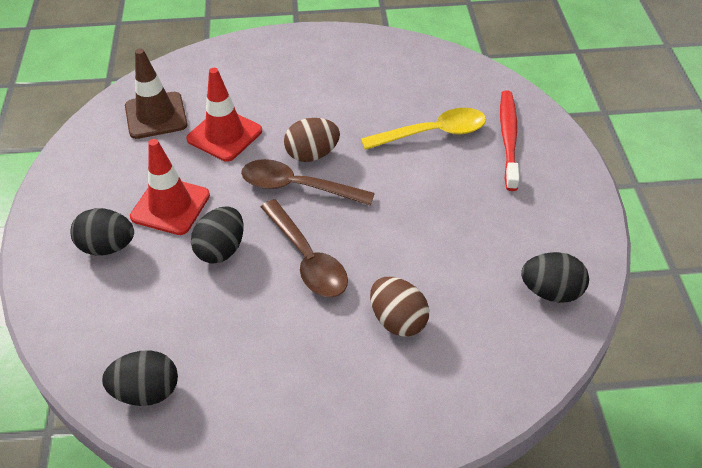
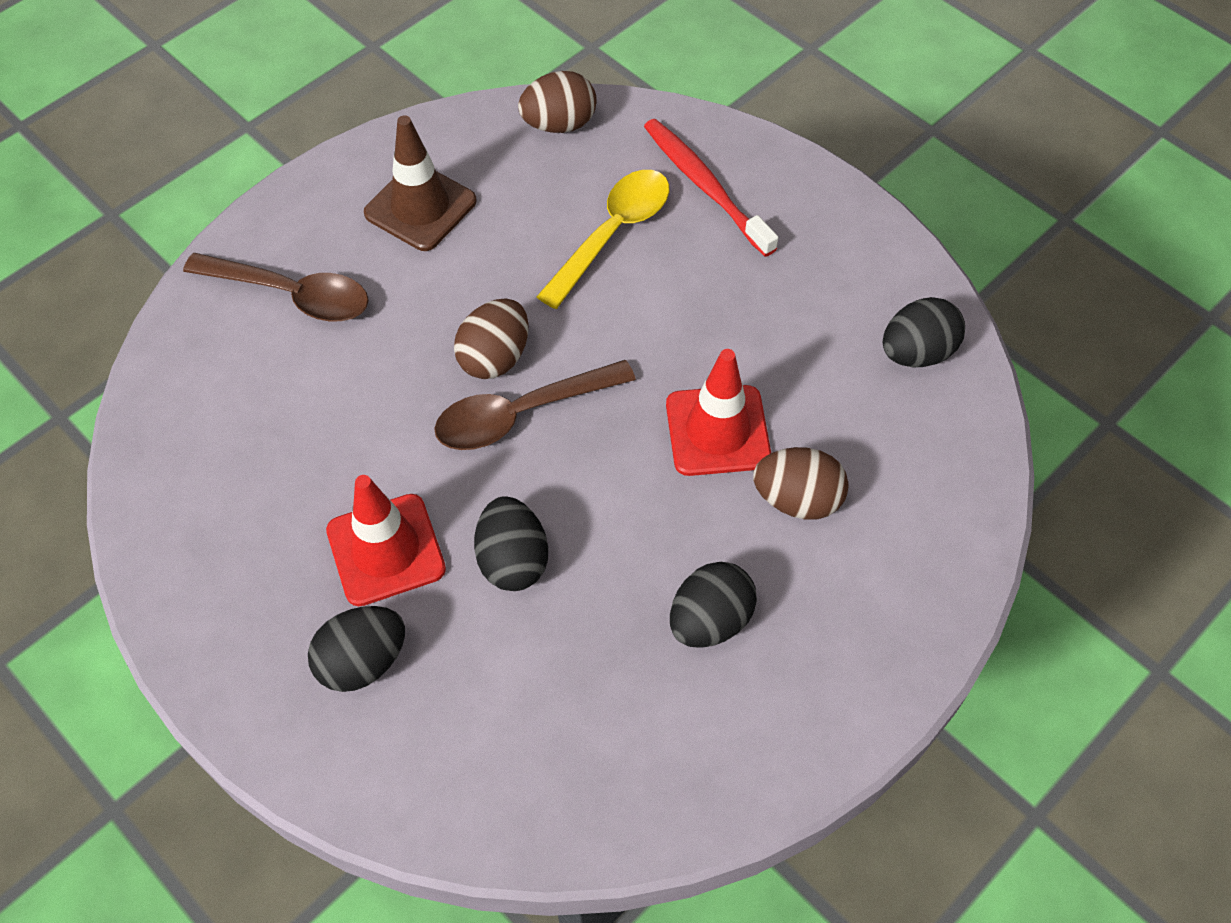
camera: 40 degrees left, 10 degrees up
black egg [102,350,178,406] -> black egg moved to [670,562,757,648]
brown traffic cone [125,48,187,139] -> brown traffic cone moved to [364,115,477,251]
red traffic cone [186,68,262,162] -> red traffic cone moved to [666,349,771,476]
brown spoon [261,199,348,297] -> brown spoon moved to [183,253,369,322]
none -> brown egg [518,71,597,133]

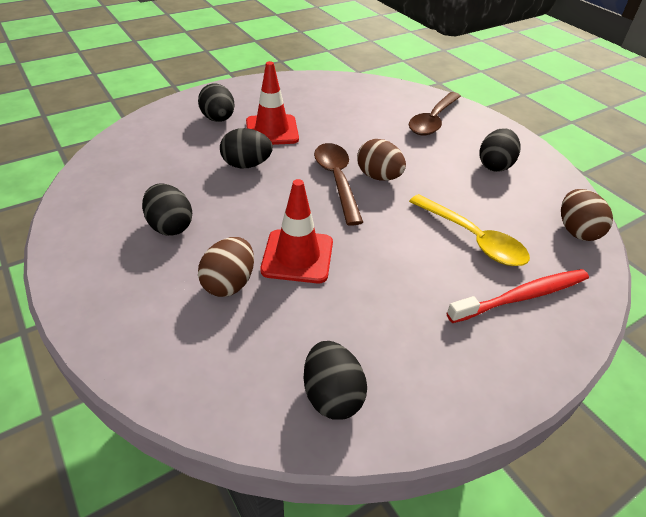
camera: 100 degrees right, 15 degrees down
brown traffic cone [364,115,477,251] -> black egg [479,128,520,172]

